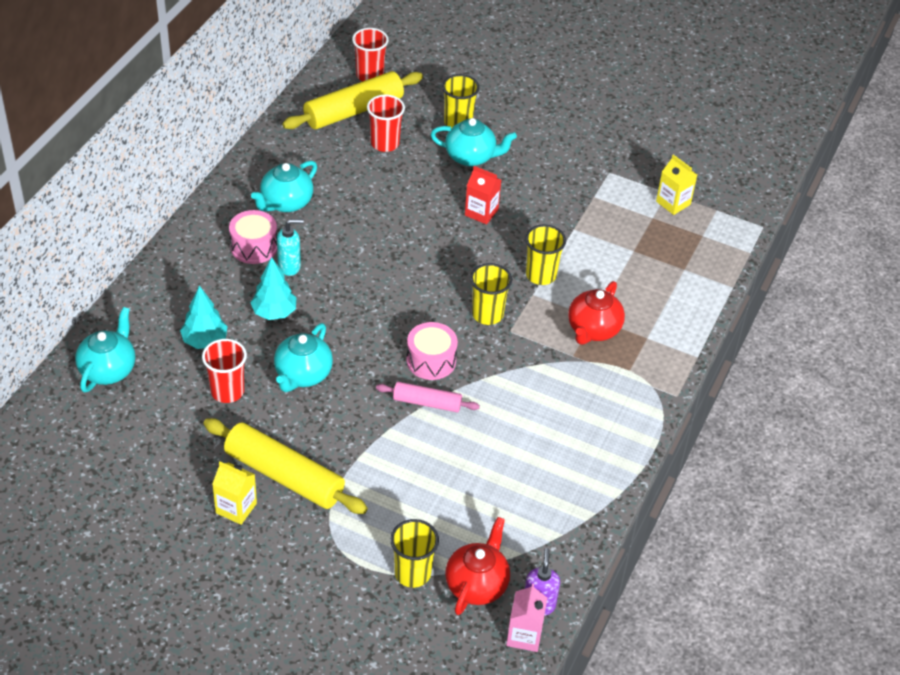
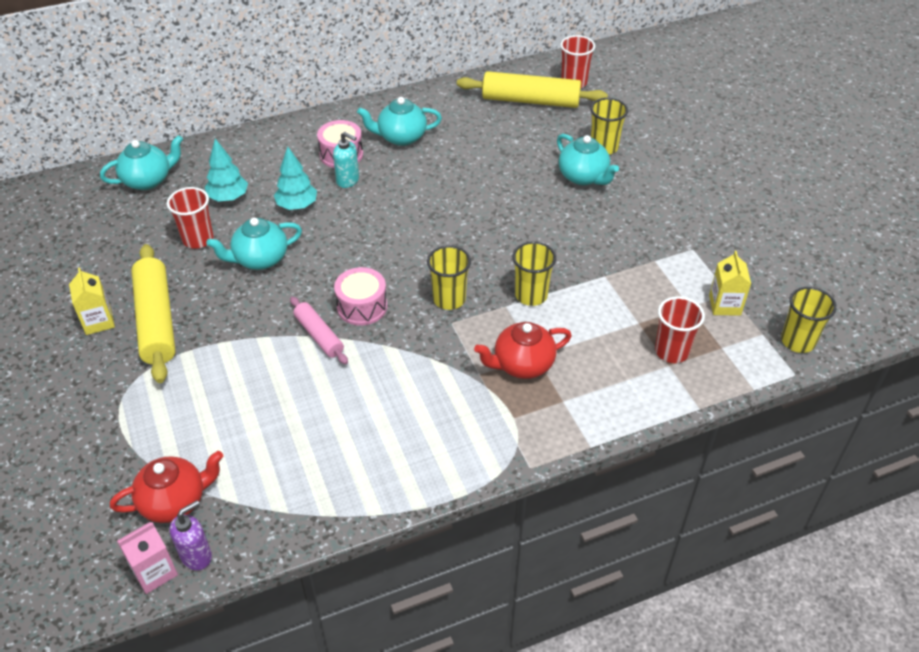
camera: 45 degrees right, 0 degrees up
red cup [367,94,405,152] -> red cup moved to [655,296,705,363]
yellow cup [390,519,439,588] -> yellow cup moved to [781,287,837,353]
red carton [465,166,501,225] -> none

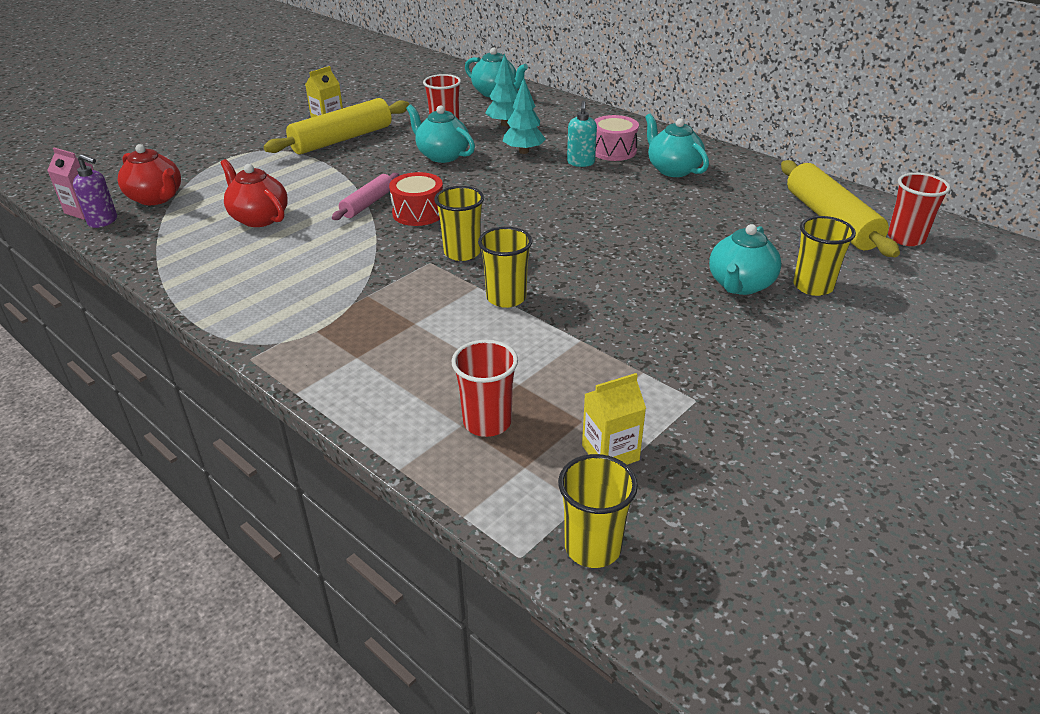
camera: 65 degrees right, 10 degrees down
pink drum [334,267,387,326] -> red drum [389,172,443,226]
red teapot [474,322,572,379] -> red teapot moved to [220,159,288,227]

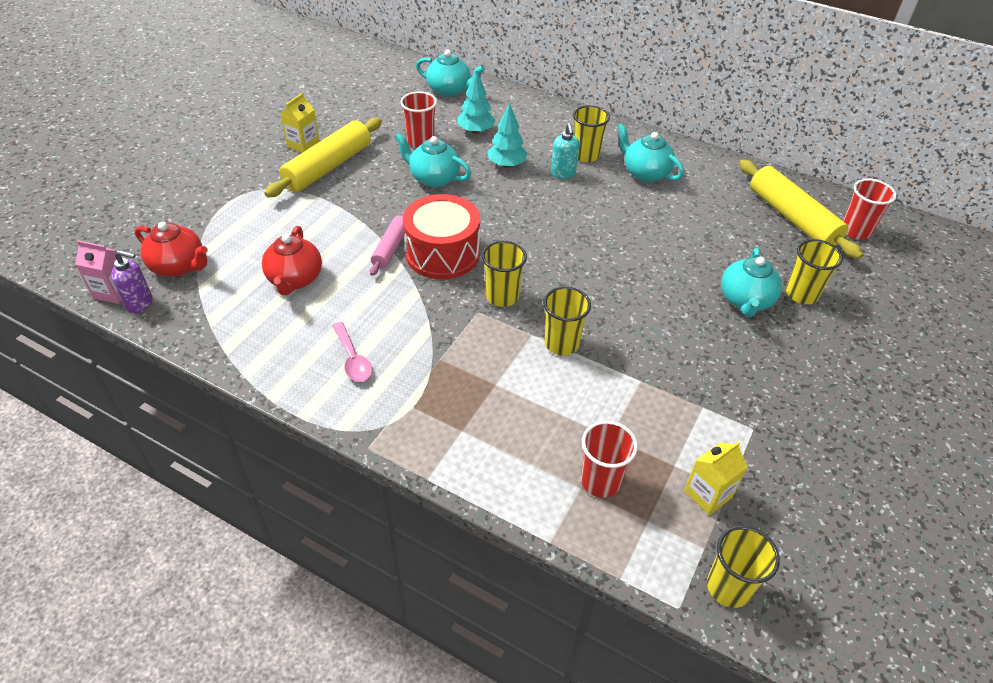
camera: 15 degrees left, 10 degrees up
red teapot [220,159,288,227] -> red teapot turned 120 degrees counterclockwise [262,226,322,295]
red drum [389,172,443,226] -> red drum [403,194,480,279], size x1.54
pink drum [595,115,639,161] -> yellow cup [573,105,610,162]
none -> pink spoon [332,322,372,382]

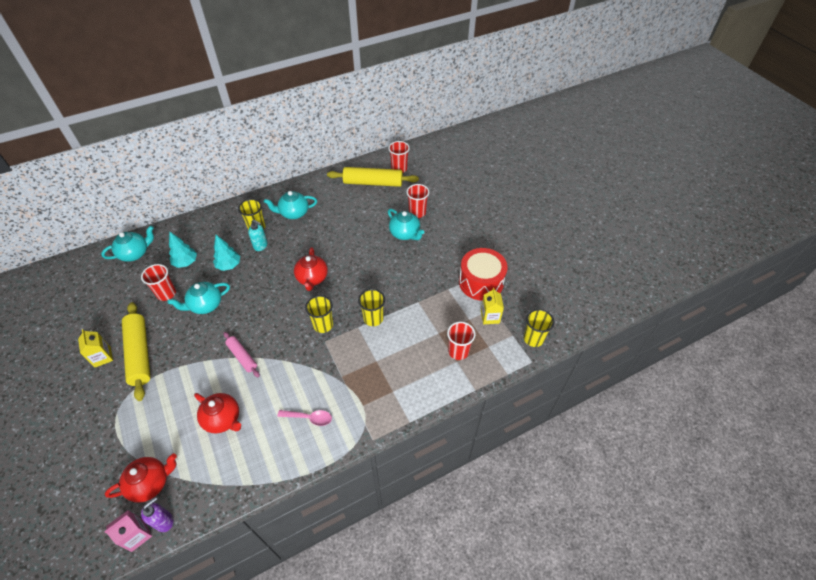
camera: 55 degrees left, 5 degrees up
red drum [403,194,480,279] -> red drum moved to [459,248,508,301]
yellow cup [786,239,843,304] -> red cup [406,184,429,218]
none -> red teapot [294,247,328,291]

